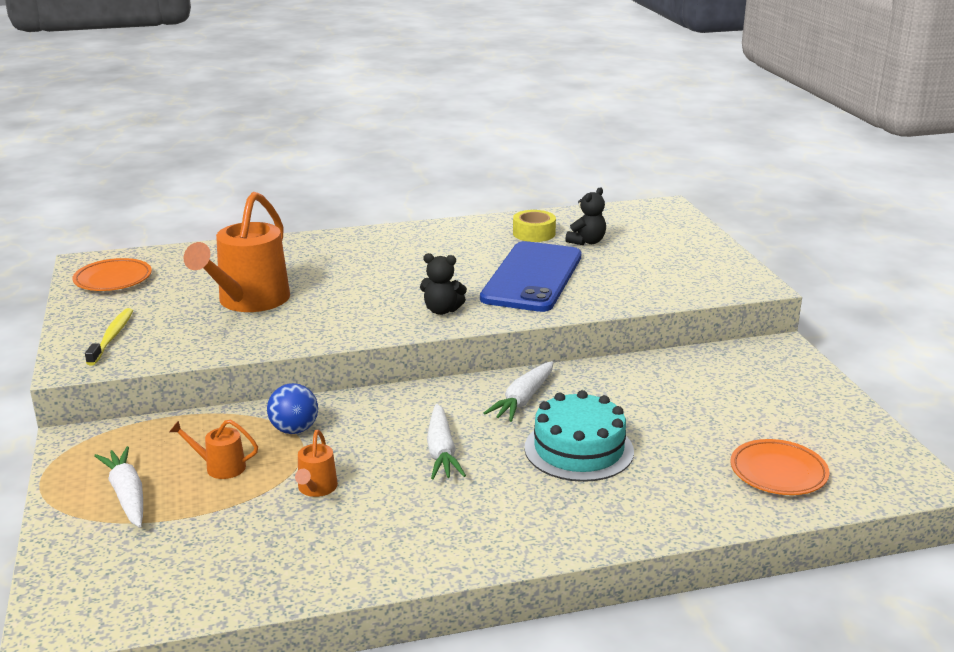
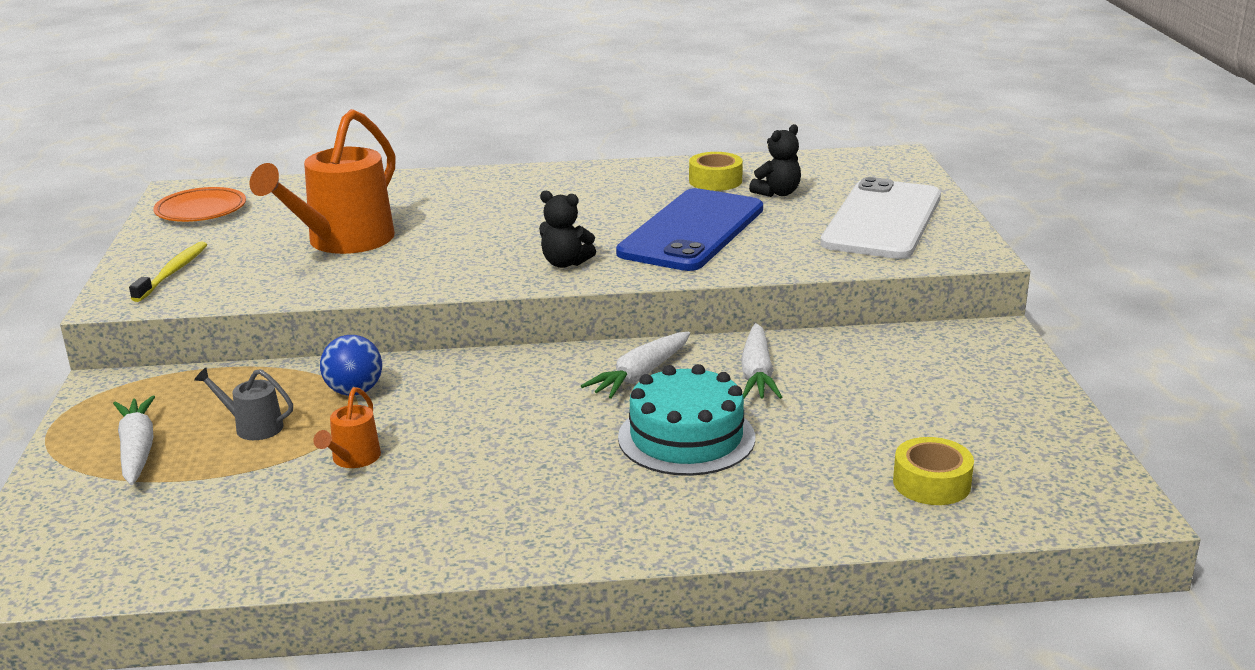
camera: 10 degrees right, 0 degrees up
orange watering can [169,420,258,479] -> grey watering can [194,368,293,440]
white carrot [427,404,466,479] -> white carrot moved to [741,323,782,399]
orange plate [731,439,830,495] -> yellow tape [893,437,974,505]
none -> white phone [820,177,941,259]

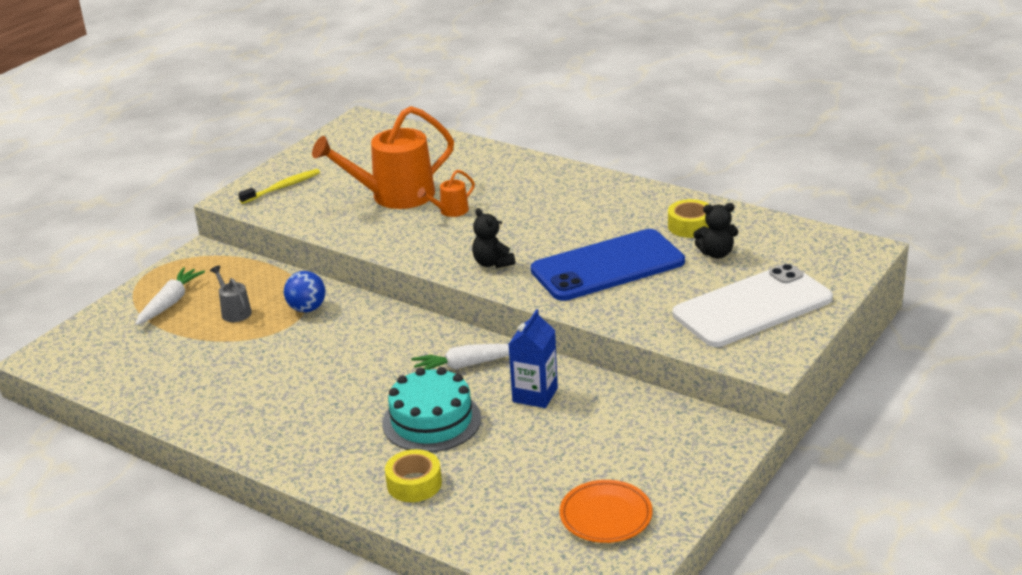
camera: 40 degrees right, 5 degrees up
orange plate [153,187,246,222] -> orange plate moved to [559,480,652,543]
orange watering can [313,387,381,468] -> orange watering can moved to [417,170,475,217]
white carrot [741,323,782,399] -> blue carton [509,309,558,408]
yellow tape [893,437,974,505] -> yellow tape moved to [385,449,442,502]

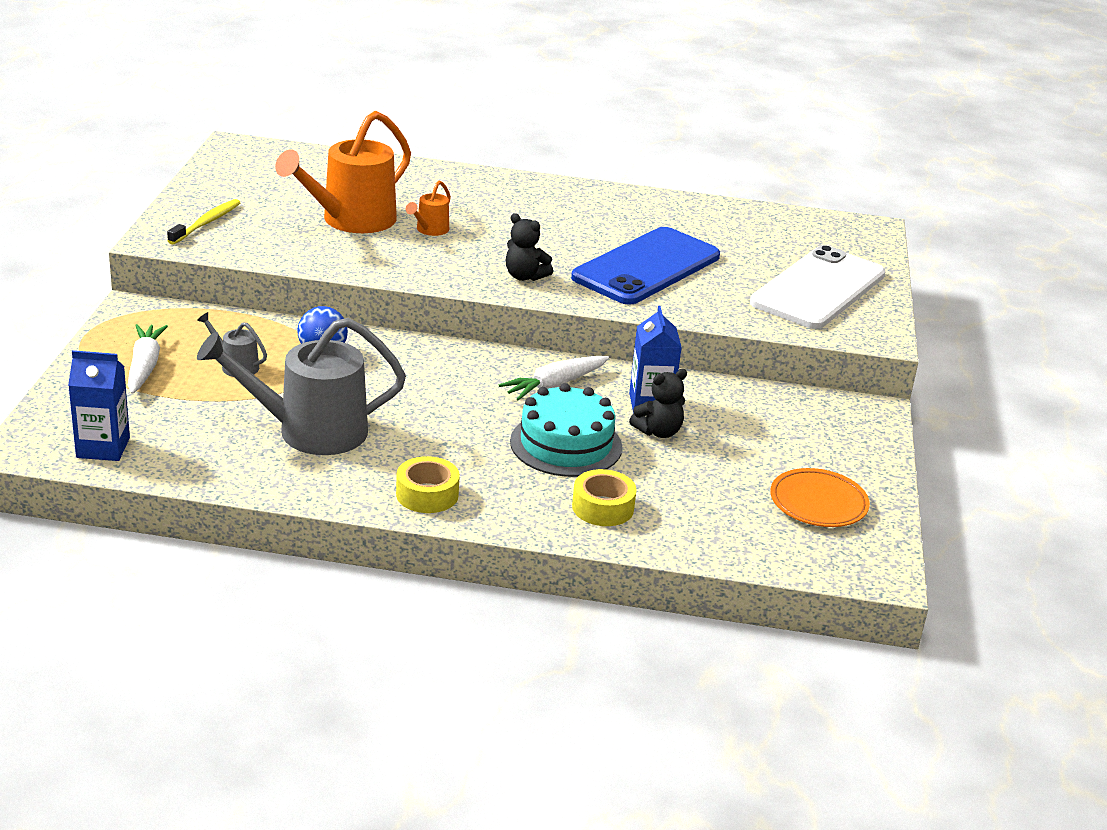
camera: 30 degrees left, 0 degrees up
yellow tape [668,199,710,238] -> yellow tape moved to [396,456,460,513]
black teddy bear [693,203,738,258] -> black teddy bear moved to [629,369,687,438]
none -> blue carton [68,350,130,461]
none -> grey watering can [197,318,406,455]

